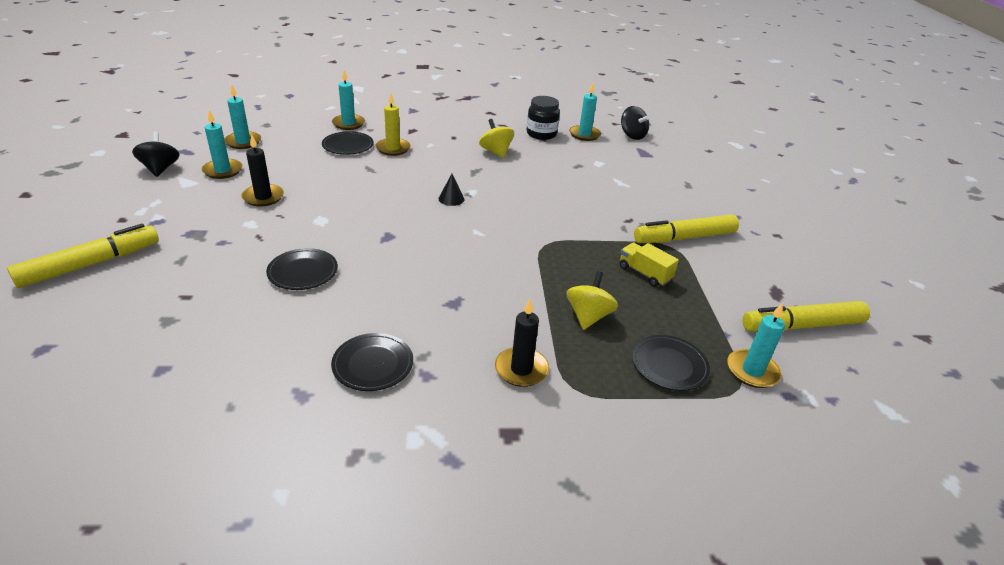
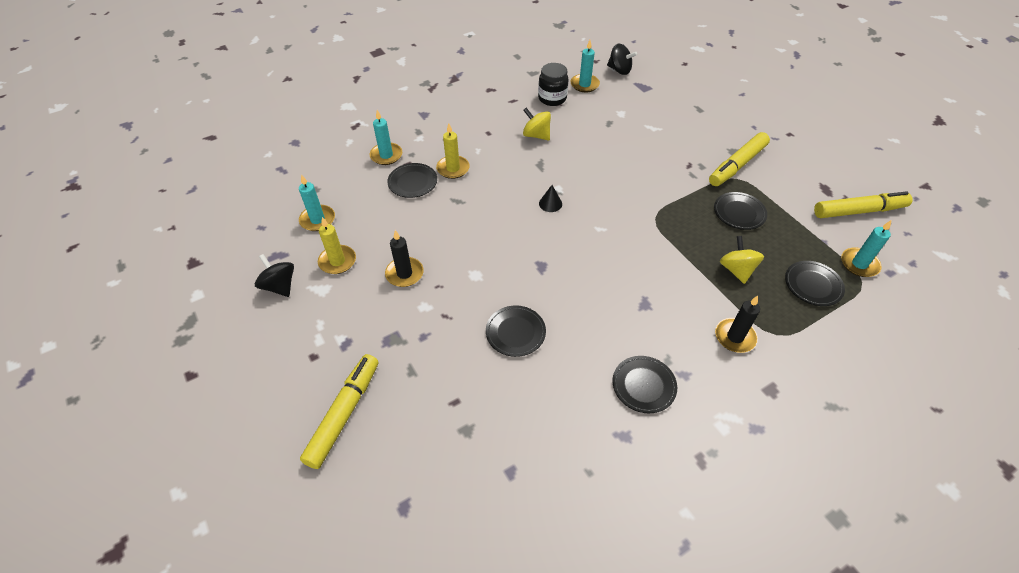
camera: 25 degrees left, 15 degrees up
turquoise candle [202,110,242,179] -> yellow candle [318,217,356,274]
yellow truck [620,243,679,287] -> black plate [714,192,767,230]
yellow marker [742,301,870,331] -> yellow marker turned 150 degrees counterclockwise [814,191,913,218]

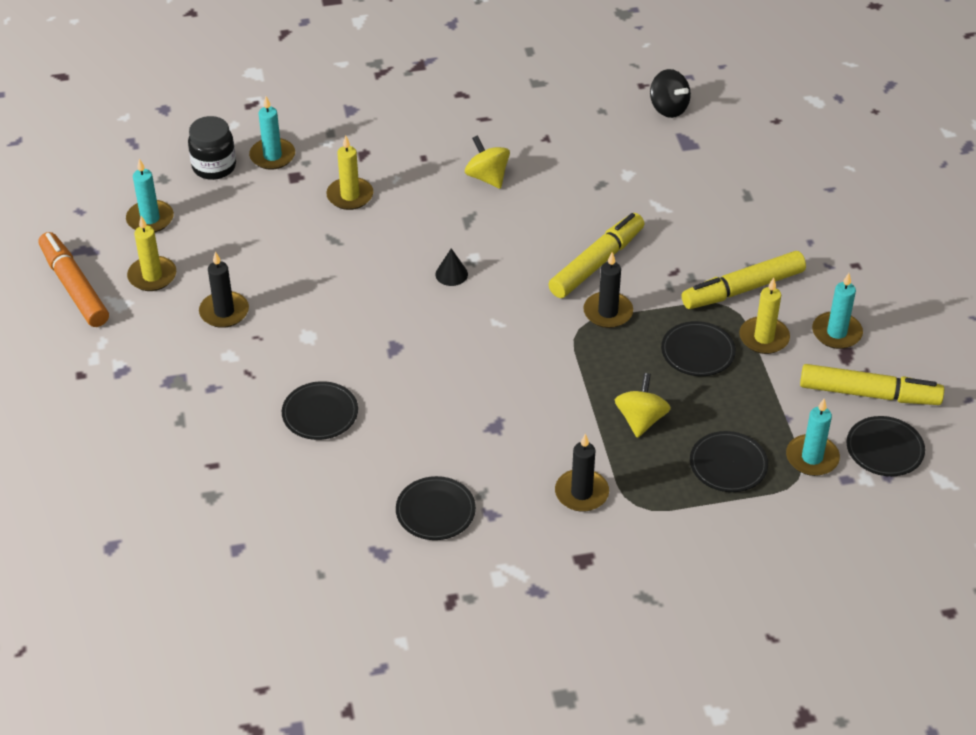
camera: 20 degrees right, 5 degrees down
black spinning top [255,254,294,297] -> orange marker [39,232,109,327]
yellow marker [300,354,378,469] -> yellow marker moved to [548,213,644,298]
black plate [387,163,437,198] -> black plate moved to [847,416,925,476]
black jar [538,63,569,106] -> black jar moved to [188,116,236,180]
turquoise candle [571,40,600,92] -> turquoise candle moved to [812,273,863,349]
none -> black candle [583,252,633,328]
none -> yellow candle [739,278,790,354]

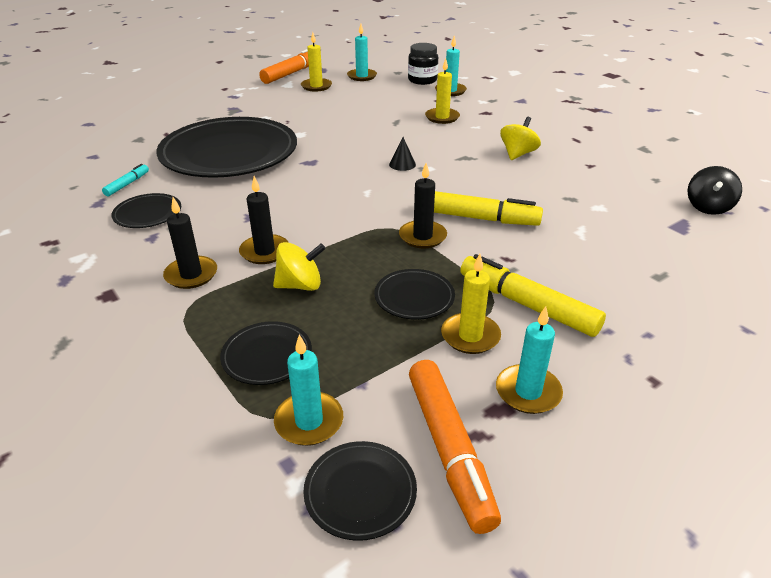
camera: 65 degrees right, 10 degrees down
black candle [199,251,249,328] -> black candle moved to [239,176,289,264]
black plate [282,381,358,440] -> black plate [156,117,297,178], size x2.41
yellow marker [800,364,944,405] -> orange marker [409,360,501,534]
none -> turquoise marker [102,164,149,196]

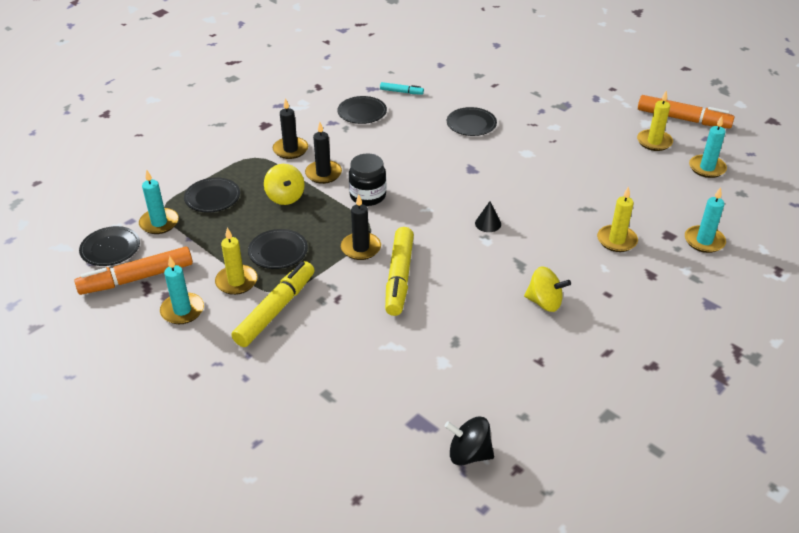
camera: 80 degrees right, 5 degrees up
black plate [156,117,297,178] -> black plate [447,107,497,136], size x0.42
black jar [408,43,438,85] -> black jar moved to [349,153,386,206]

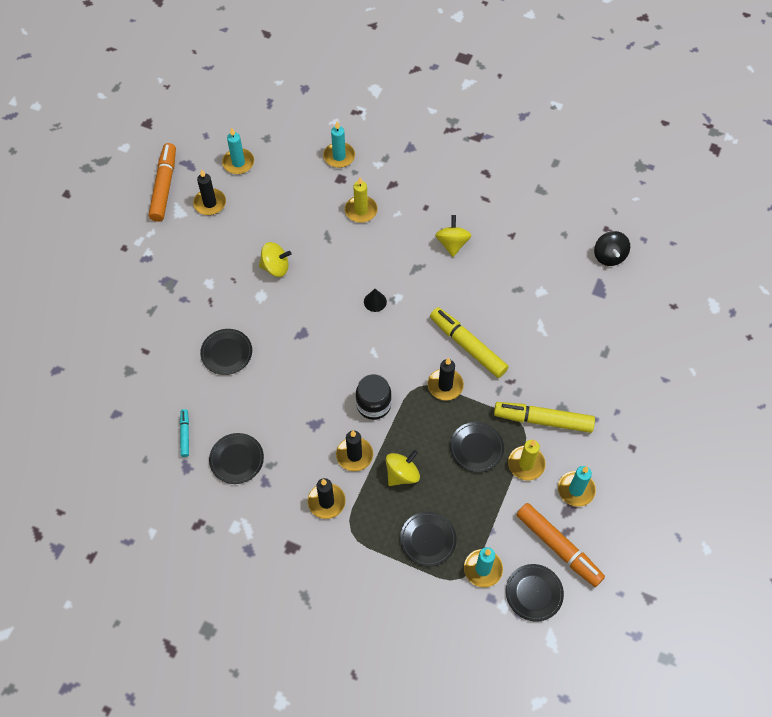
camera: 110 degrees left, 20 degrees up
yellow marker [385,227,414,316] -> yellow marker turned 120 degrees counterclockwise [430,307,508,378]
yellow candle [637,91,673,151] -> black candle [193,169,226,215]
none -> yellow spinning top [259,242,291,277]

